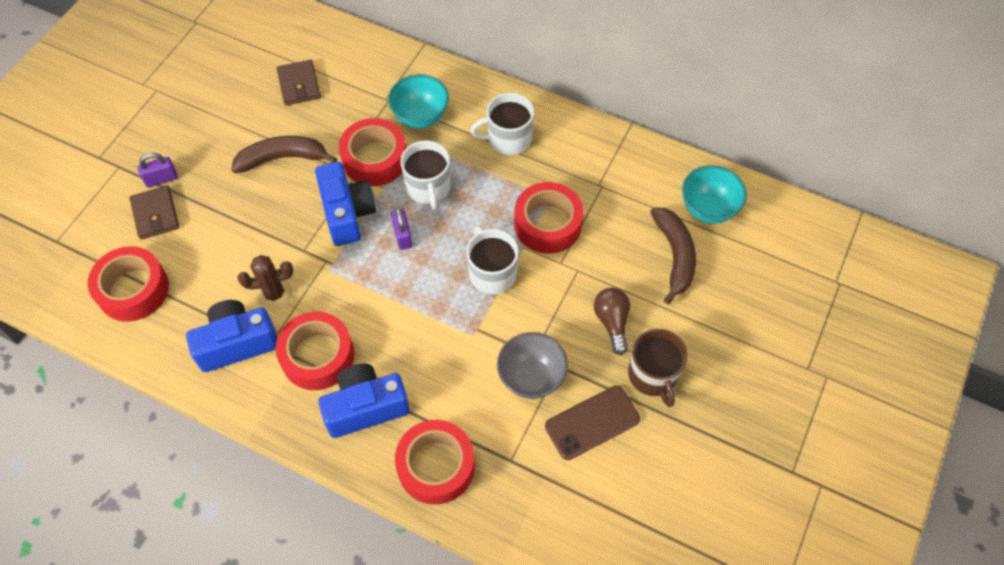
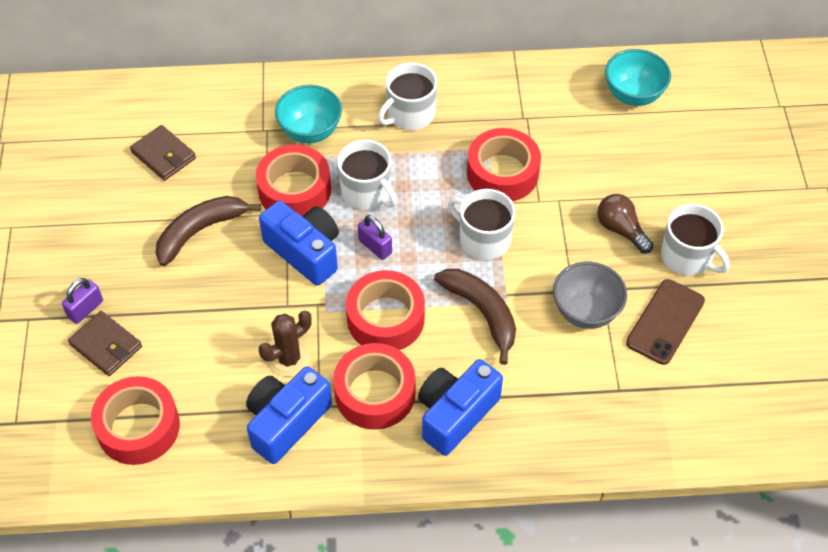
camera: 30 degrees left, 5 degrees down
red tape [395,420,475,505] -> red tape moved to [346,270,425,350]
brown mug [628,329,688,407] -> white mug [661,204,730,275]
brown banana [650,208,696,304] -> brown banana moved to [434,269,516,365]

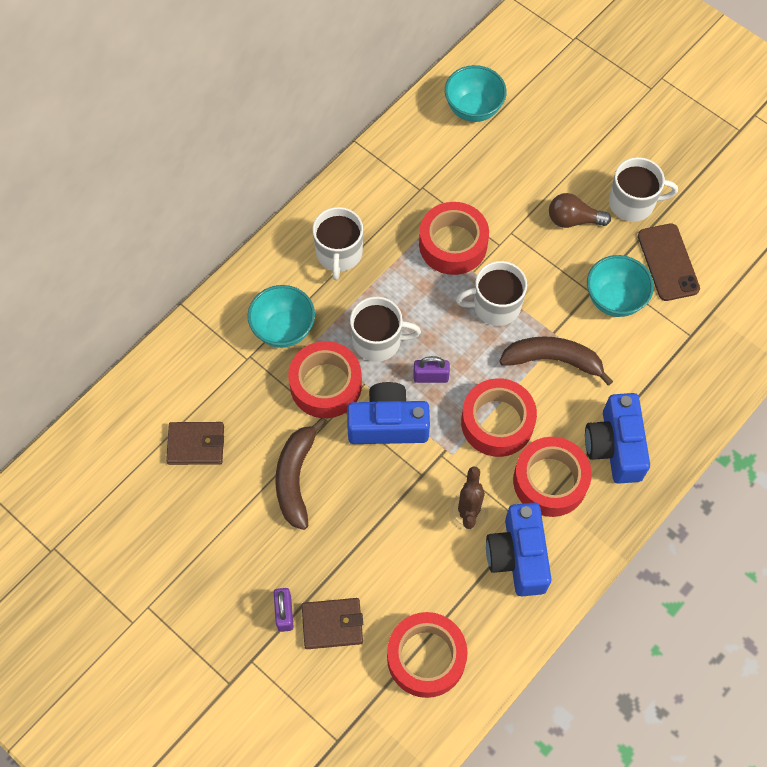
camera: 45 degrees left, 10 degrees up
grey bowl [553,262,627,329] -> turquoise bowl [587,255,654,317]

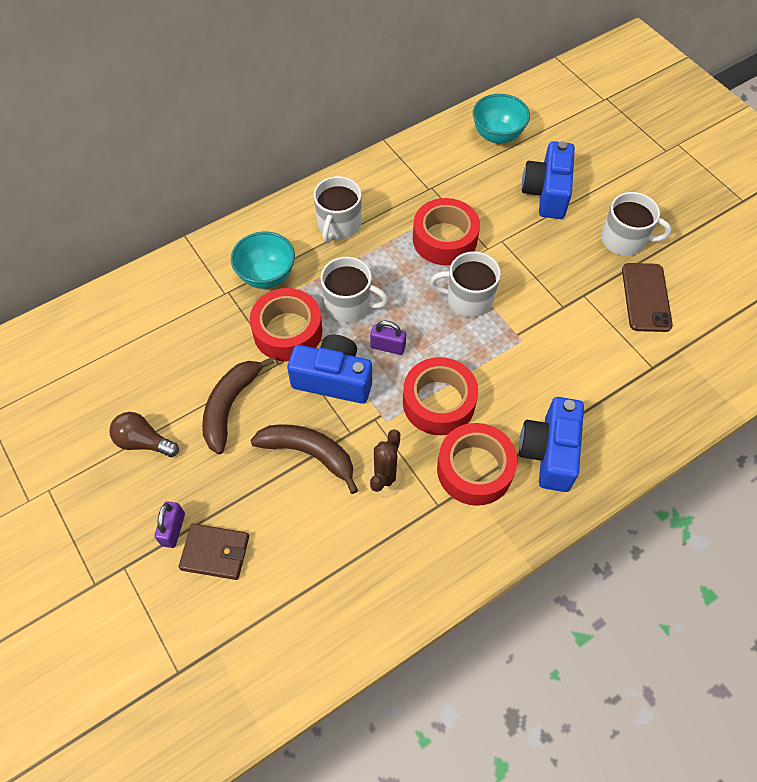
camera: 15 degrees right, 5 degrees down
brown wallet [166,422,224,465] -> none
red tape [387,612,468,698] -> none
blue camera [486,502,552,596] -> blue camera moved to [522,141,575,219]
brown banana [499,336,613,386] -> brown banana moved to [250,424,358,494]
brown light bulb [549,193,611,228] -> brown light bulb moved to [109,412,179,457]
turquoise bowl [587,255,654,317] -> none

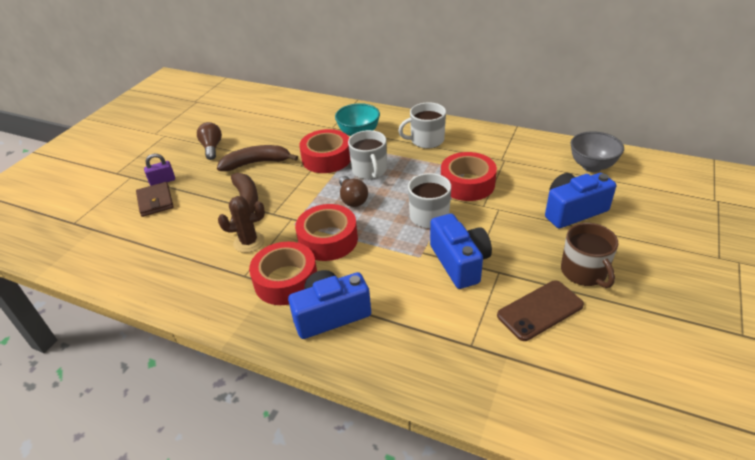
camera: 60 degrees right, 20 degrees down
blue camera [287,335,372,404] -> blue camera moved to [430,214,492,289]
purple padlock [370,321,406,355] -> brown light bulb [339,176,368,207]
turquoise bowl [473,94,530,144] -> grey bowl [570,131,624,172]
white mug [602,192,671,256] -> brown mug [561,223,619,288]

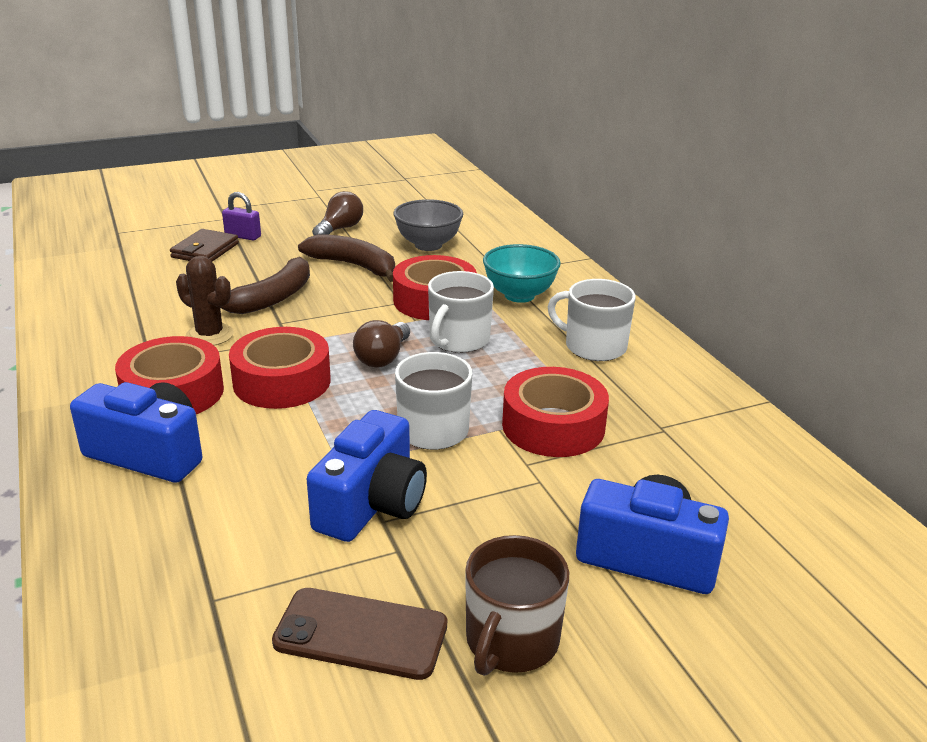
camera: 40 degrees right, 10 degrees down
grey bowl [570,131,624,172] -> grey bowl moved to [393,199,463,251]

